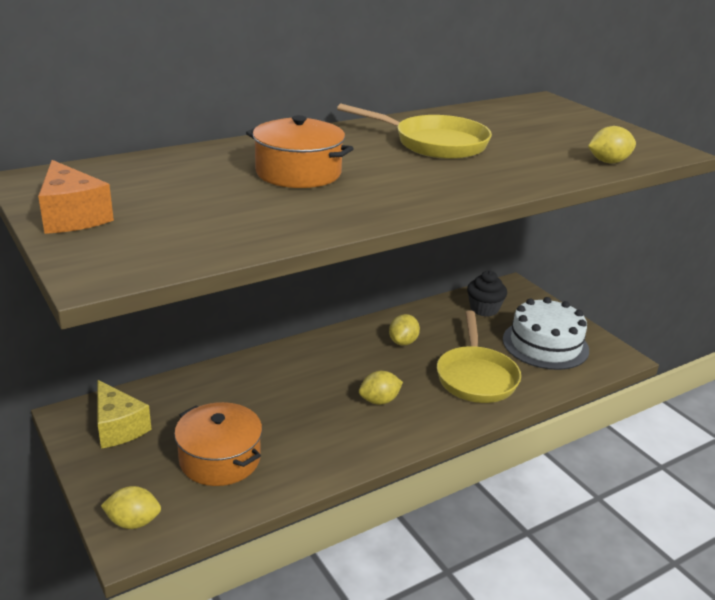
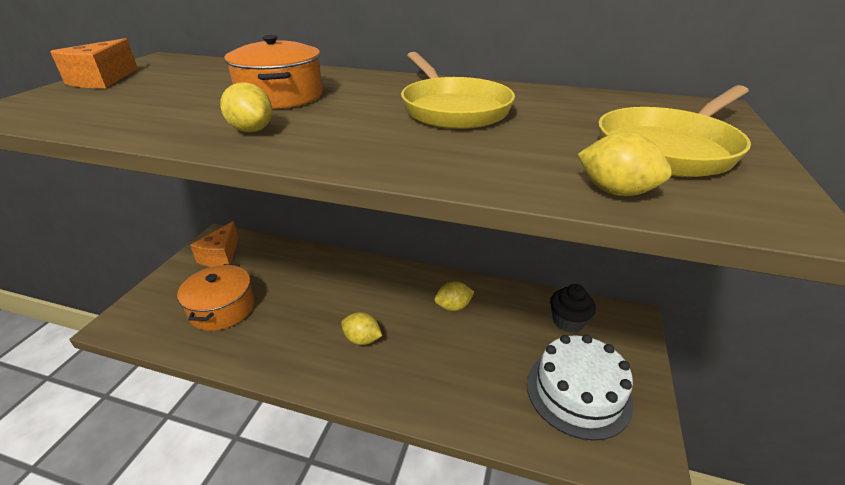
camera: 50 degrees right, 5 degrees up
yellow cheese [98,380,151,448] -> orange cheese [190,221,238,267]
yellow lemon [101,486,161,529] -> yellow lemon moved to [220,82,272,132]
yellow pan [437,310,521,403] -> yellow pan moved to [598,85,751,177]

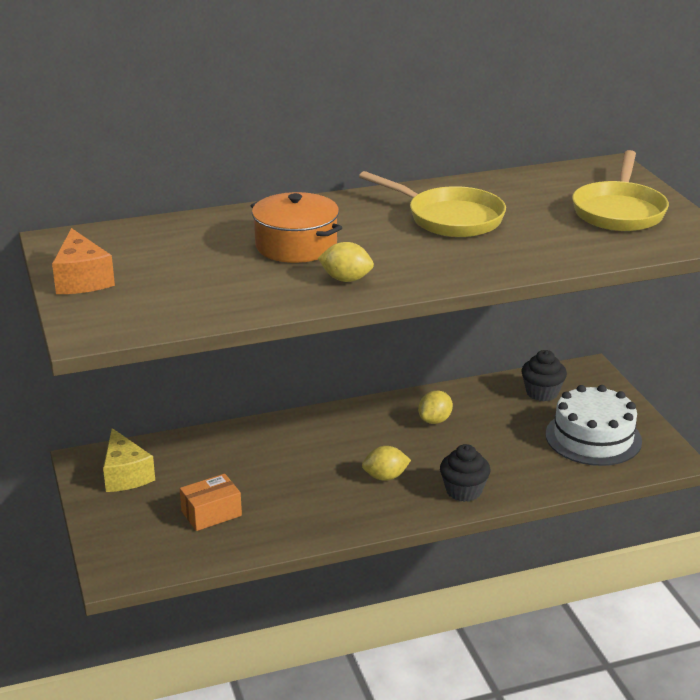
camera: 35 degrees left, 5 degrees down
orange pot [177,264,254,331] -> orange box [180,474,242,531]
orange cheese [190,221,238,267] -> yellow cheese [103,428,155,492]
yellow lemon [578,133,672,196] -> none
none -> black cupcake [440,444,490,502]

